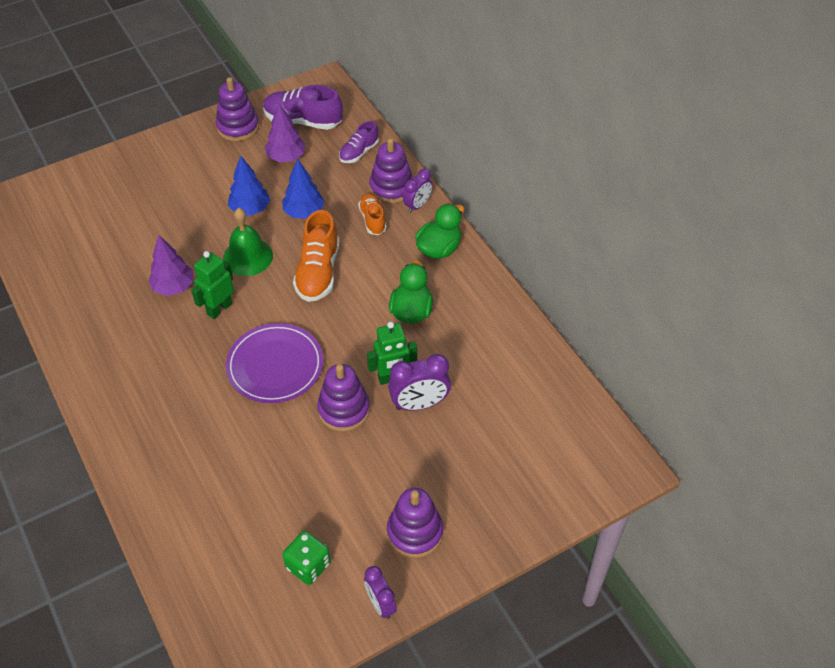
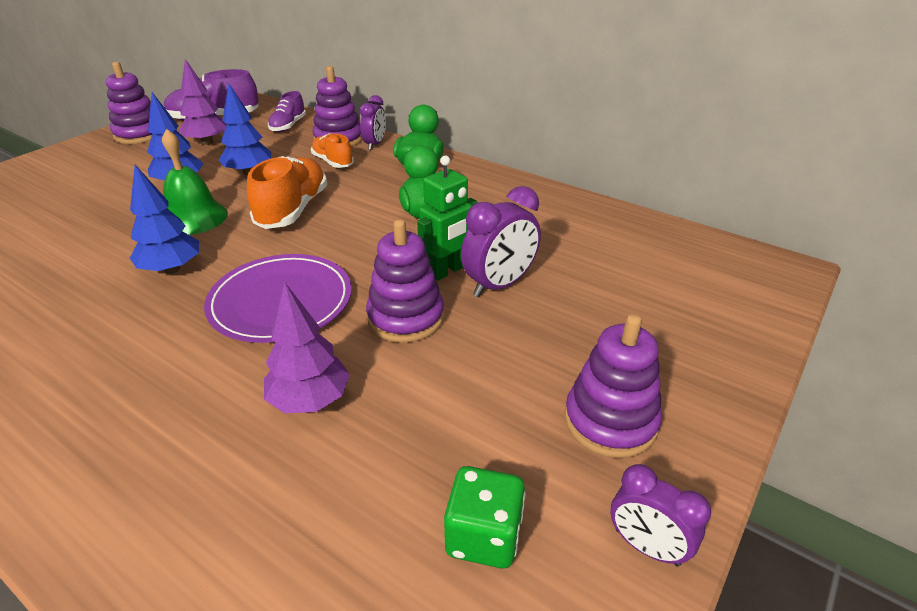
camera: 25 degrees left, 15 degrees down
purple tree [148,235,193,296] -> purple tree moved to [264,282,350,413]
green robot [191,251,234,319] -> blue tree [130,165,199,274]
orange shoe [293,210,339,302] -> orange shoe turned 150 degrees counterclockwise [247,156,327,229]

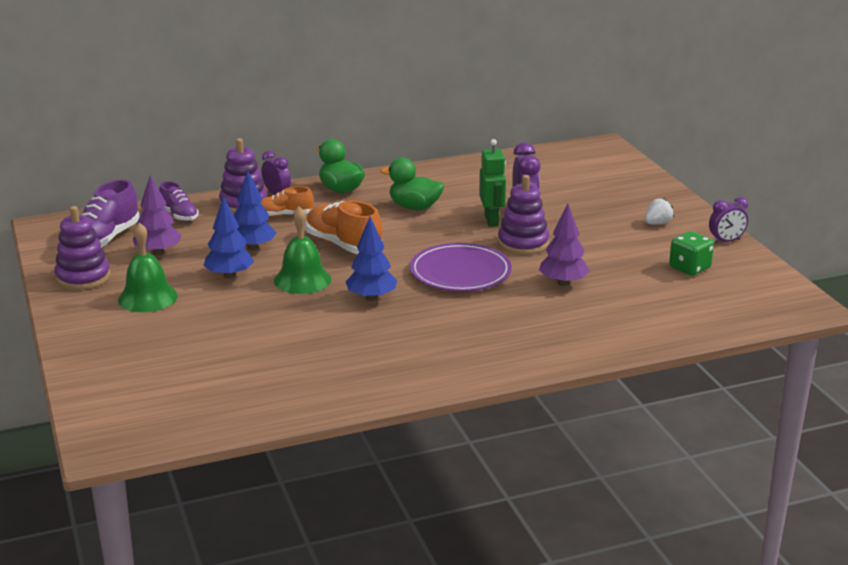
camera: 55 degrees left, 10 degrees down
purple stacking toy [565,314,662,458] -> white strawberry [645,198,674,225]
none -> green bell [118,222,178,312]

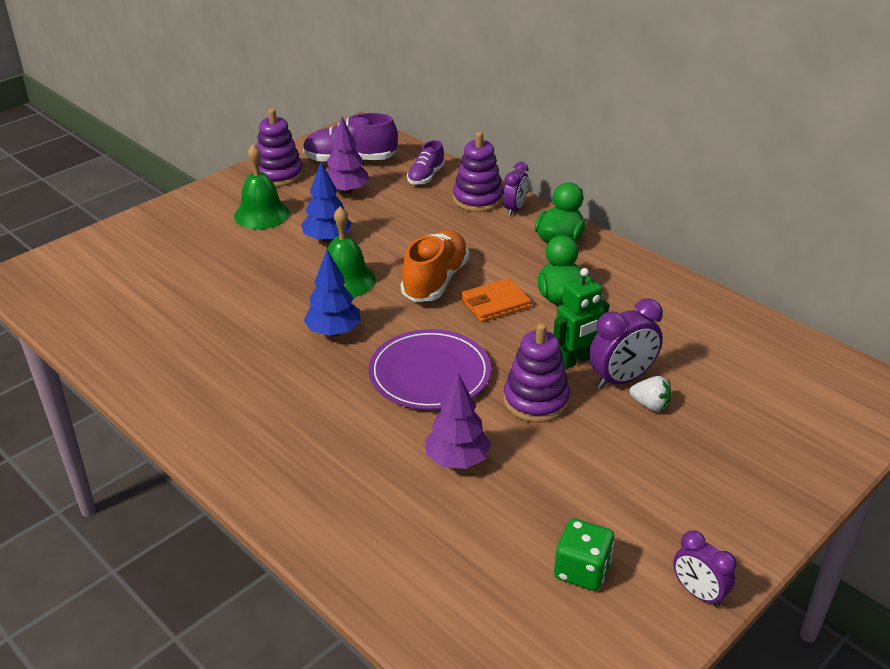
camera: 65 degrees right, 10 degrees up
blue tree [234,171,277,251] -> none
orange shoe [260,186,314,217] -> none
white strawberry [645,198,674,225] -> white strawberry moved to [630,376,672,412]
none -> orange wallet [461,278,531,322]

